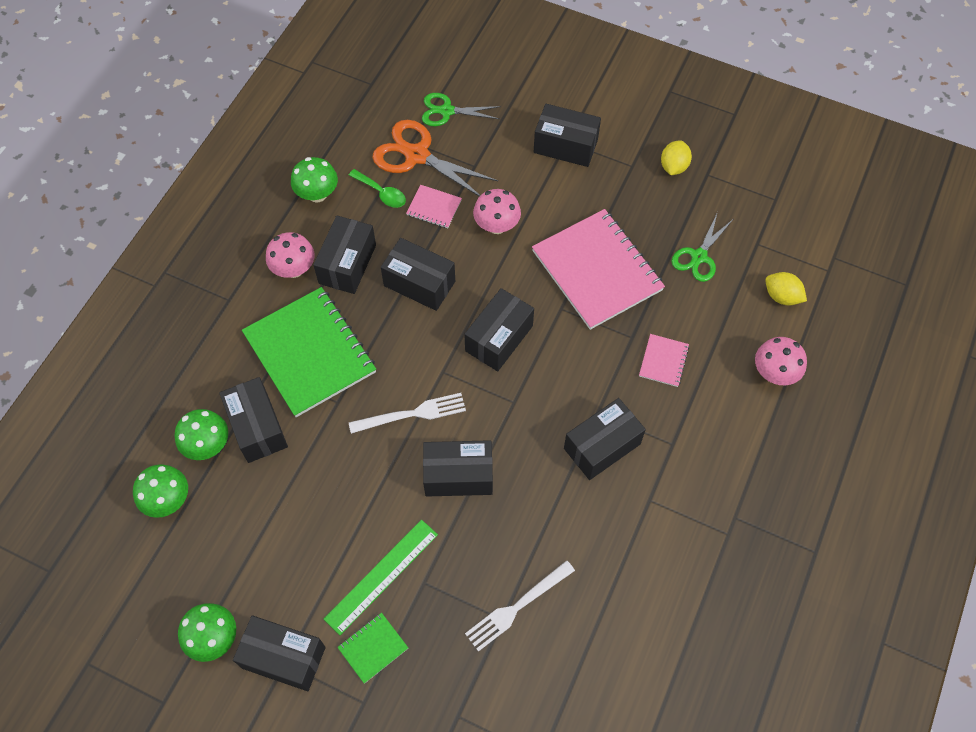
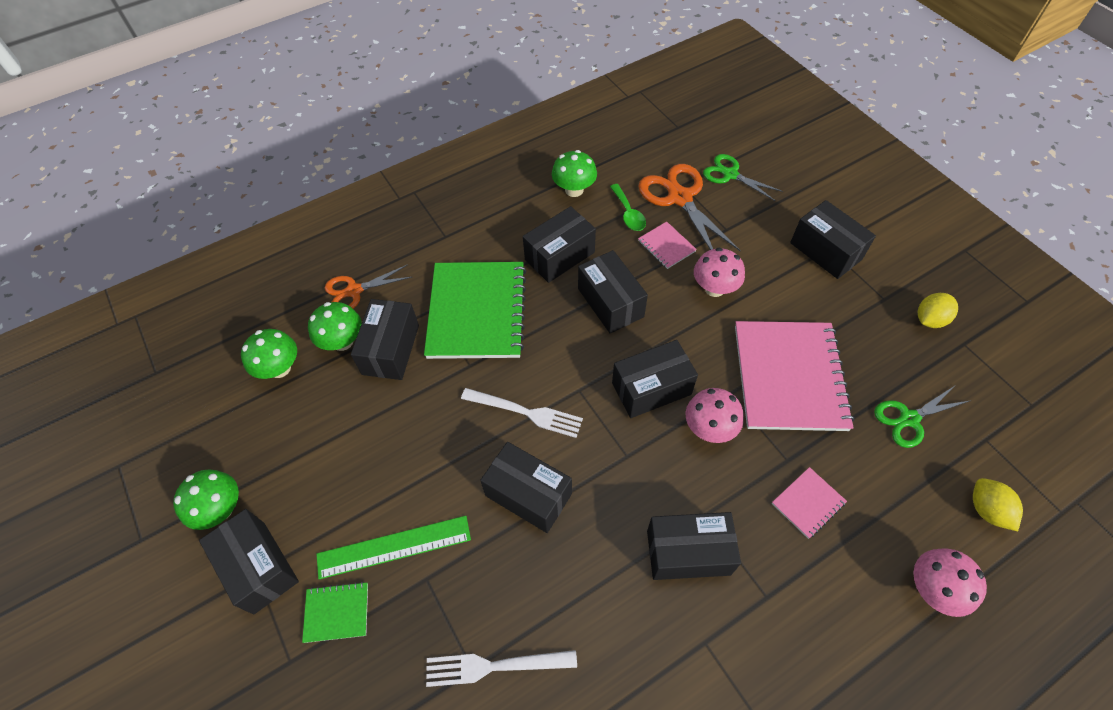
camera: 35 degrees right, 5 degrees down
pink mushroom [266,232,315,278] -> pink mushroom moved to [686,388,744,443]
none -> orange scissors [325,264,412,309]

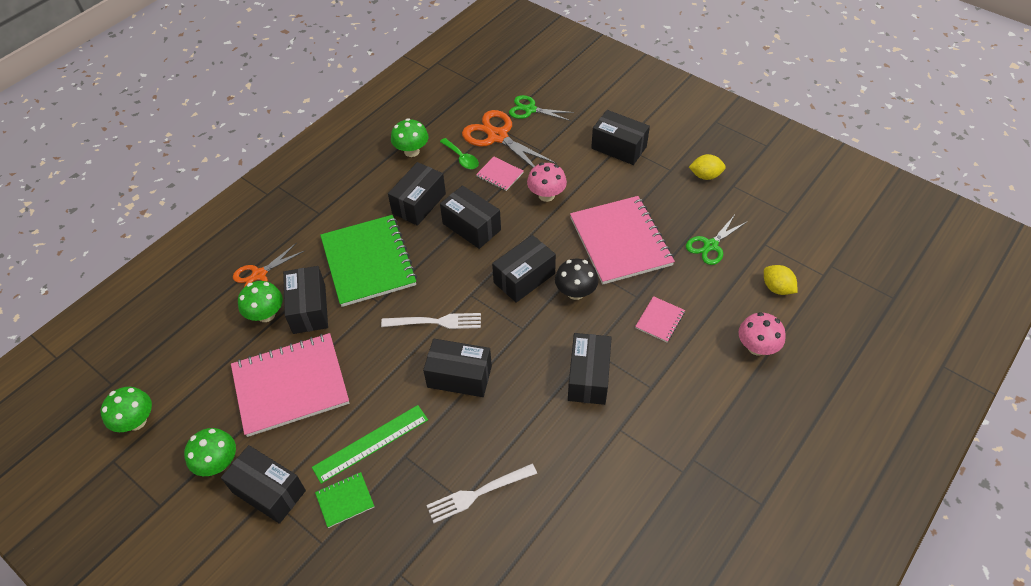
camera: 20 degrees left, 5 degrees down
green mushroom [241,329,297,379] -> green mushroom moved to [101,387,152,432]
black box [647,512,741,580] -> black box turned 60 degrees counterclockwise [568,333,612,405]
pink mushroom [686,388,744,443] -> black mushroom [555,259,598,300]
yellow lemon [917,293,958,328] -> yellow lemon turned 60 degrees clockwise [689,154,726,180]
none -> pink notebook [231,333,349,437]

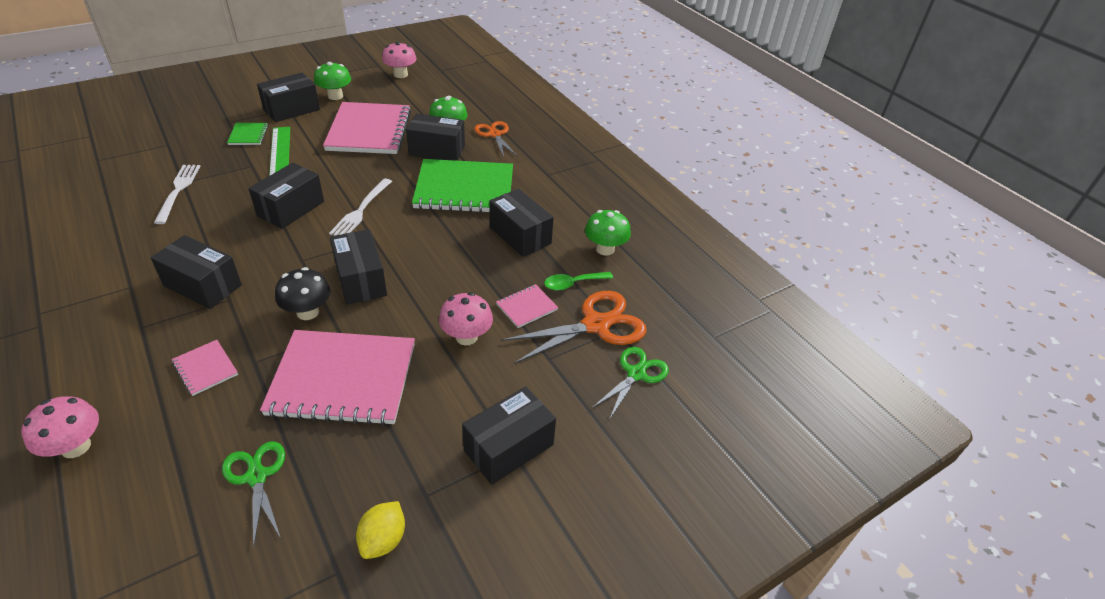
camera: 105 degrees right, 10 degrees down
green mushroom [101,387,152,432] -> pink mushroom [382,42,417,78]
black box [440,185,501,249] -> none
yellow lemon [764,265,798,295] -> none

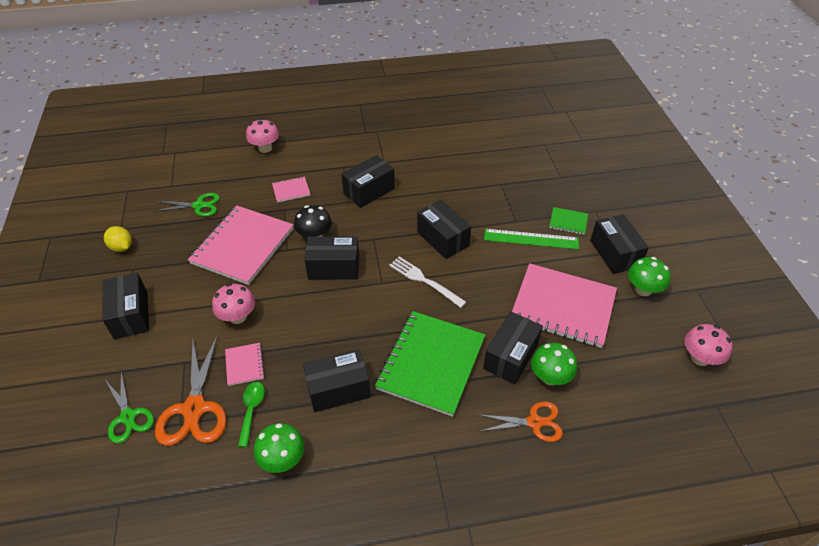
camera: 115 degrees right, 5 degrees up
white fork [154,165,200,224] -> none

